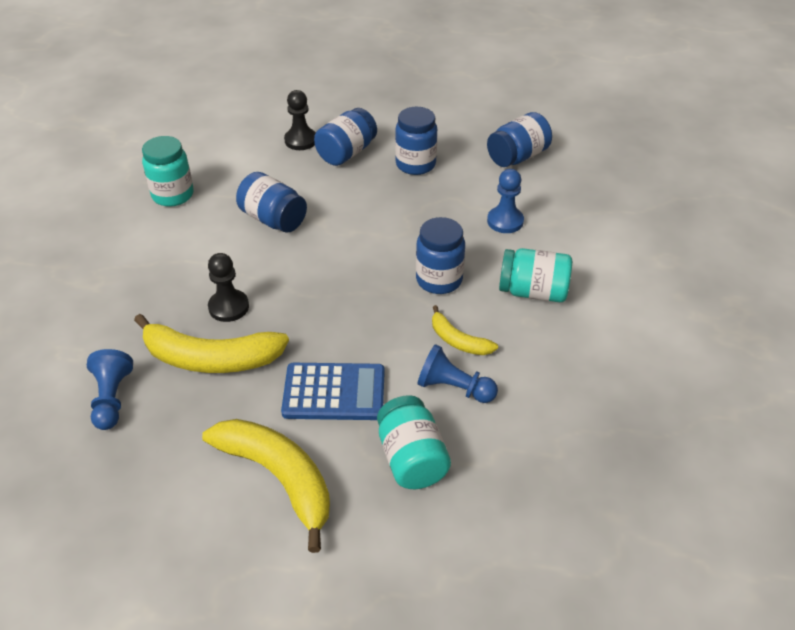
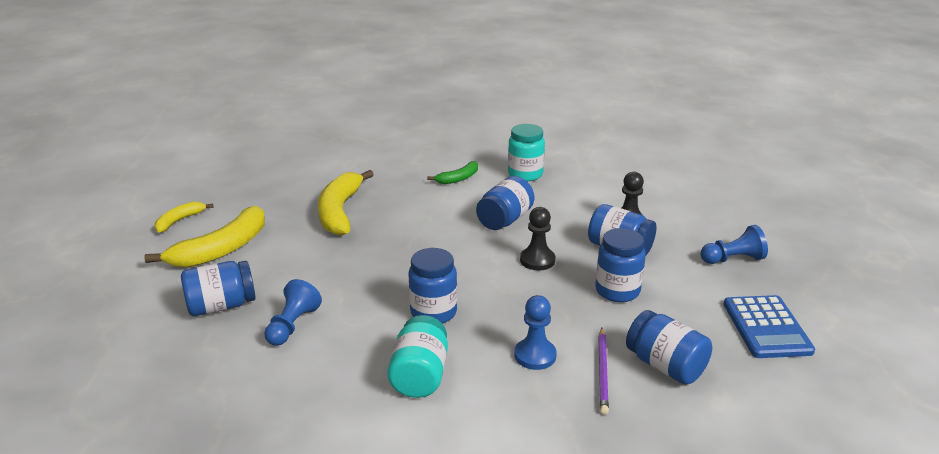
camera: 85 degrees right, 15 degrees down
blue pawn [87,349,133,430] -> blue pawn moved to [701,225,768,264]
black pawn [208,253,249,322] -> black pawn moved to [520,207,555,271]
blue calculator [281,363,385,420] -> blue calculator moved to [723,295,815,358]
turquoise jar [377,395,451,489] -> blue jar [181,261,256,316]
yellow banana [432,305,498,355] -> yellow banana moved to [155,201,214,233]
none -> green banana [427,161,478,184]
none -> purple pencil [598,328,609,415]

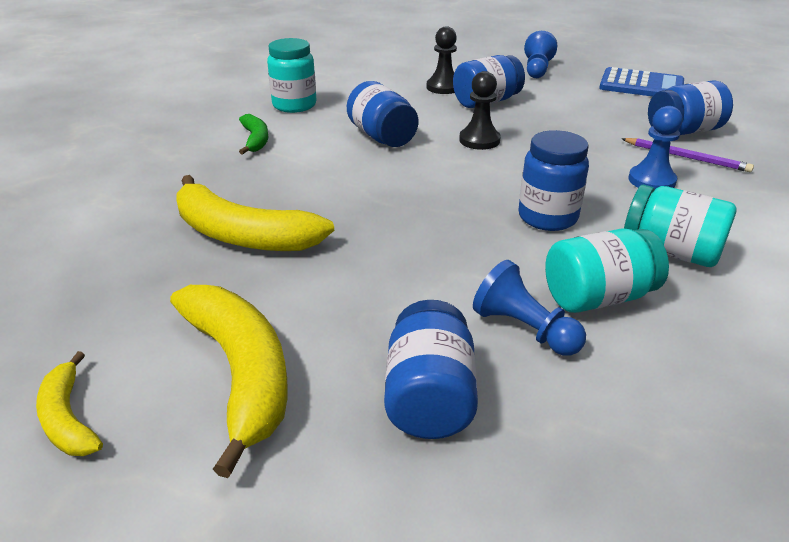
camera: 65 degrees left, 5 degrees up
blue jar [595,228,646,302] -> none
none -> turquoise jar [545,228,669,313]

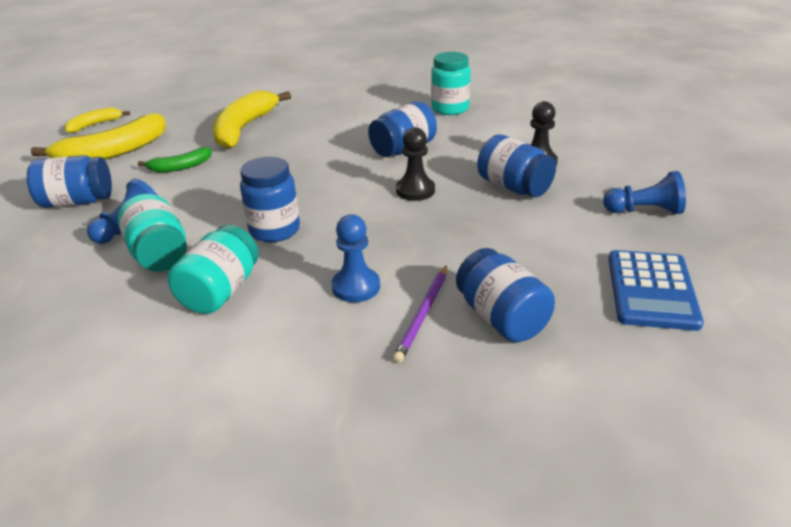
camera: 80 degrees right, 0 degrees up
green banana [239,114,268,155] -> green banana moved to [138,147,212,173]

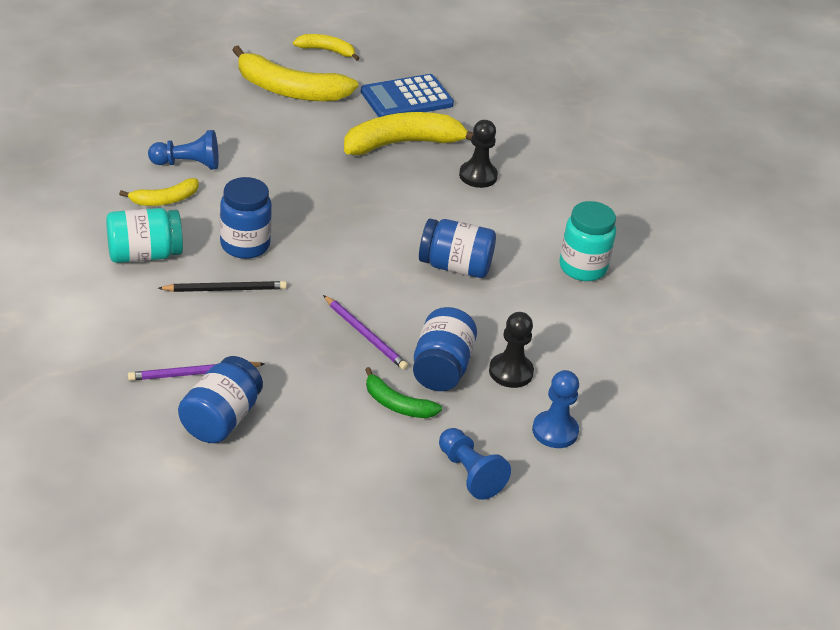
camera: 50 degrees right, 5 degrees up
blue jar [27,155,112,208] -> none
turquoise jar [118,194,187,272] -> yellow banana [119,178,199,206]
green banana [138,147,212,173] -> green banana moved to [365,367,442,418]
blue pawn [331,215,380,302] -> blue pawn moved to [532,370,579,448]
black pawn [396,127,435,201] -> black pawn moved to [459,120,498,188]
blue calculator [609,250,704,331] -> blue calculator moved to [361,74,454,117]
none -> black pencil [158,281,287,292]
none -> purple pencil [323,295,408,370]

